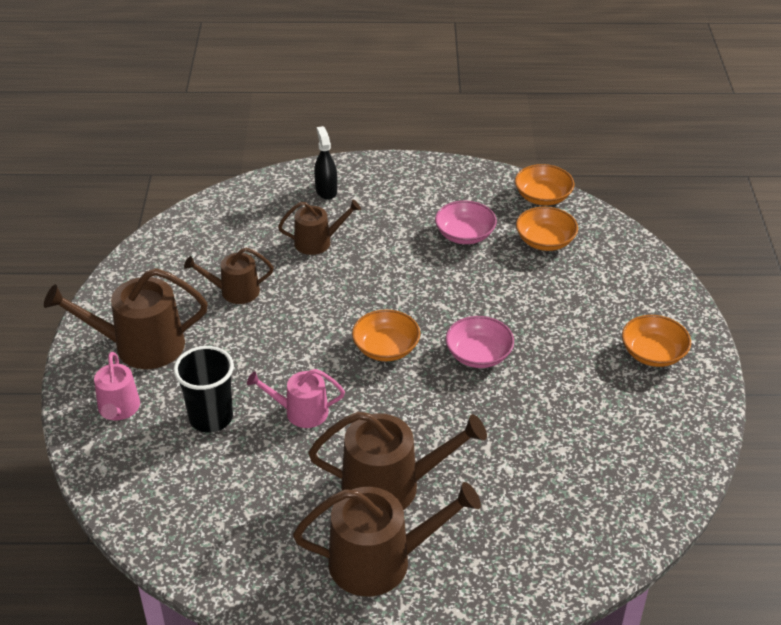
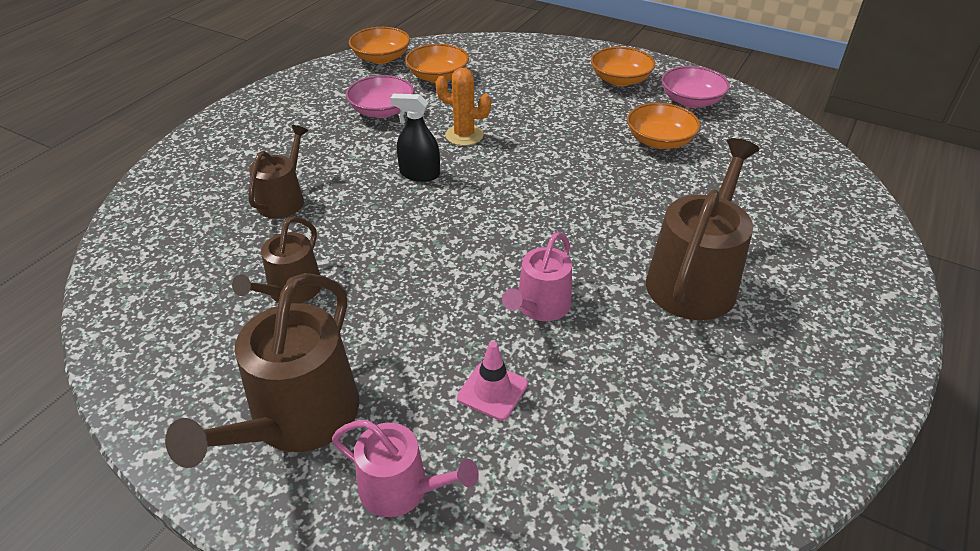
camera: 60 degrees left, 0 degrees up
black cup [174,346,234,433] -> pink traffic cone [457,341,528,420]
brown watering can [293,482,481,596] -> none
black spray bottle [314,126,337,200] -> black spray bottle moved to [390,94,440,182]
orange bowl [352,309,420,361] -> orange bowl moved to [627,103,700,149]
pink bowl [446,316,514,368] -> pink bowl moved to [662,66,730,108]
none -> orange cactus [436,68,491,146]

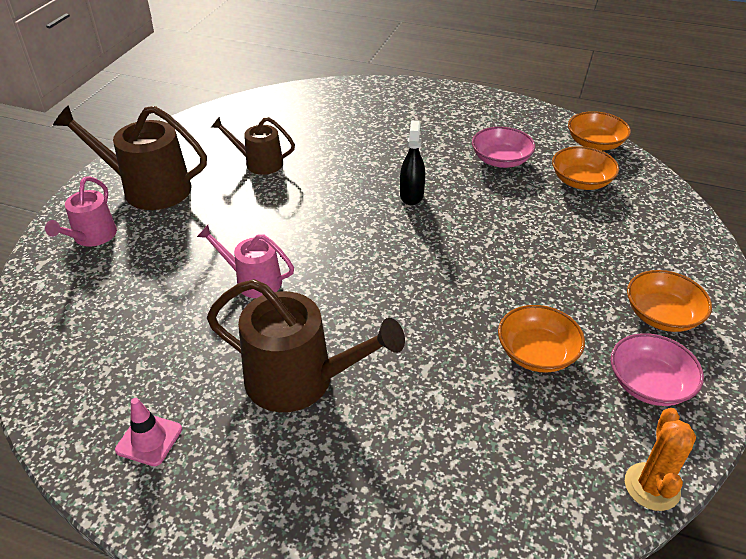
camera: 80 degrees right, 0 degrees up
brown watering can [248,125,308,218] -> none
orange cactus [436,68,491,146] -> orange cactus moved to [625,408,696,511]
pink traffic cone [457,341,528,420] -> pink traffic cone moved to [115,398,182,466]

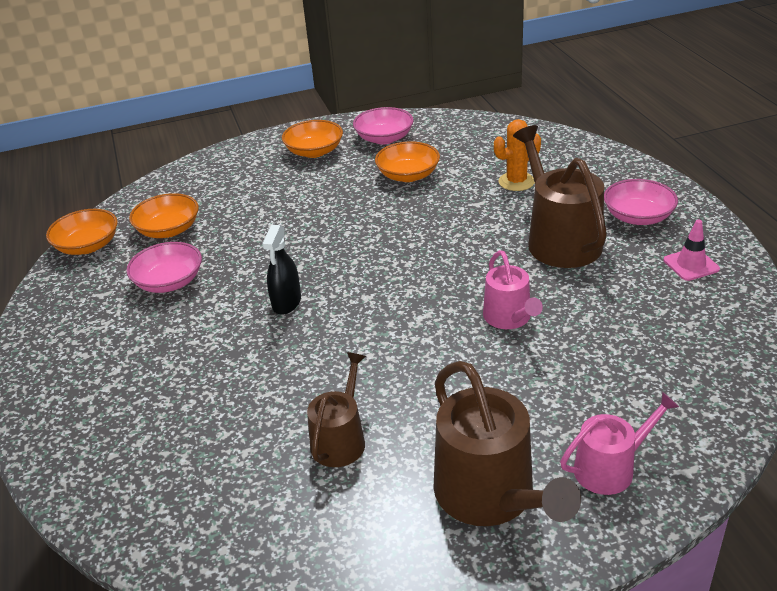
camera: 125 degrees left, 5 degrees down
brown watering can [211,117,295,175] -> brown watering can turned 135 degrees counterclockwise [307,352,366,467]
black spray bottle [400,120,425,205] -> black spray bottle turned 45 degrees counterclockwise [262,225,301,315]
orange cactus [625,408,696,511] -> orange cactus moved to [494,119,541,191]
none -> pink bowl [604,179,678,225]

